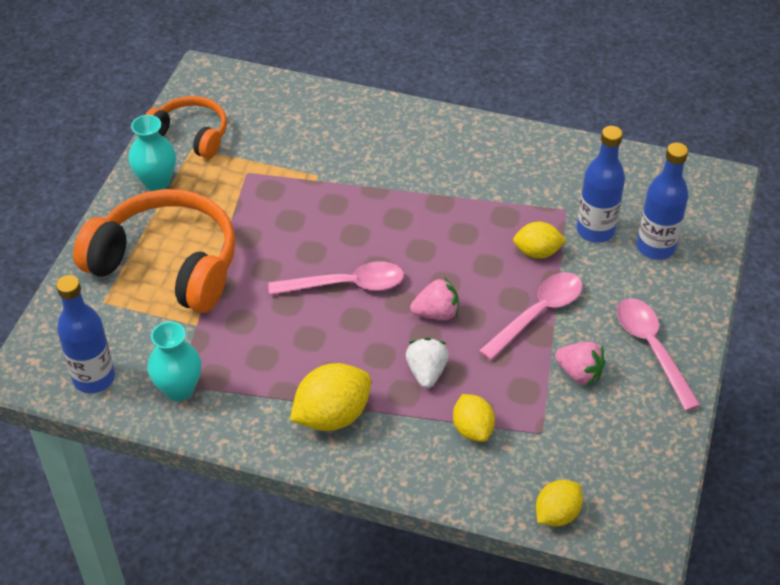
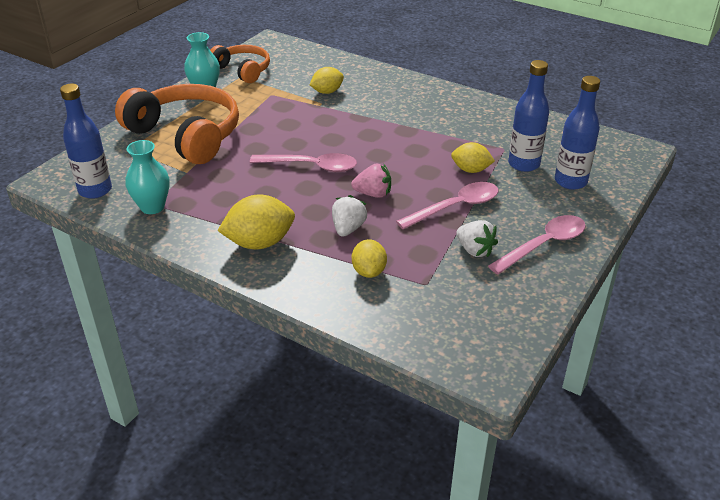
camera: 15 degrees right, 10 degrees down
yellow lemon [536,480,583,526] -> yellow lemon moved to [310,67,344,94]
pink strawberry [555,342,605,386] -> white strawberry [456,220,498,257]
pink spoon [617,298,701,411] -> pink spoon turned 60 degrees clockwise [488,215,586,274]

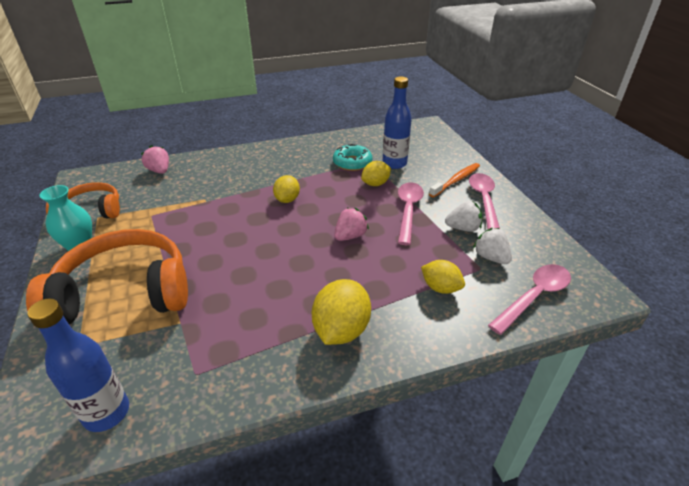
camera: 50 degrees left, 0 degrees up
turquoise vase [125,140,169,214] -> none
pink spoon [250,153,357,172] -> pink spoon moved to [488,264,571,335]
yellow lemon [310,67,344,94] -> yellow lemon moved to [273,175,300,203]
white strawberry [332,195,367,236] -> white strawberry moved to [473,228,512,264]
blue bottle [555,76,600,190] -> none
none -> pink strawberry [141,145,169,174]
none -> turquoise donut [333,144,372,171]
none -> orange toothbrush [429,163,480,197]

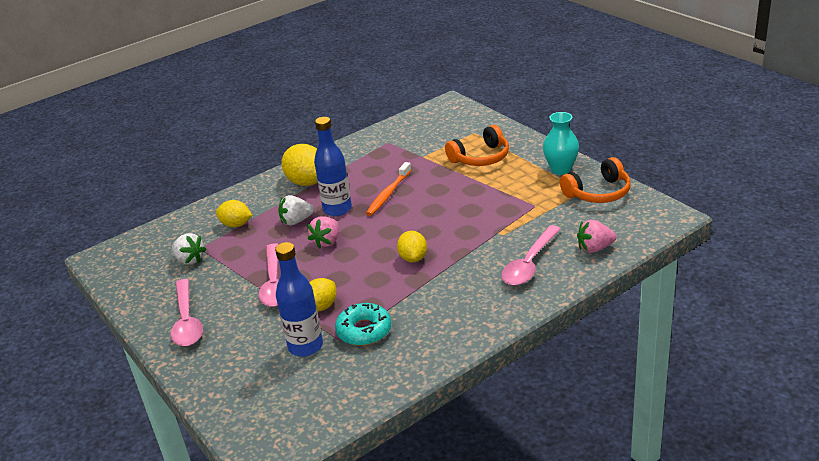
camera: 165 degrees right, 5 degrees down
orange headphones [26,229,188,324] -> orange headphones [445,125,509,166], size x0.58
blue bottle [27,299,129,432] -> blue bottle moved to [314,117,352,216]
pink strawberry [141,145,169,174] -> pink strawberry turned 135 degrees clockwise [577,220,616,253]
yellow lemon [312,279,371,345] -> yellow lemon turned 45 degrees counterclockwise [281,144,318,186]
orange toothbrush [429,163,480,197] -> orange toothbrush moved to [366,162,411,216]
white strawberry [445,201,482,232] -> white strawberry moved to [279,195,314,225]
pink spoon [488,264,571,335] -> pink spoon moved to [501,225,561,286]

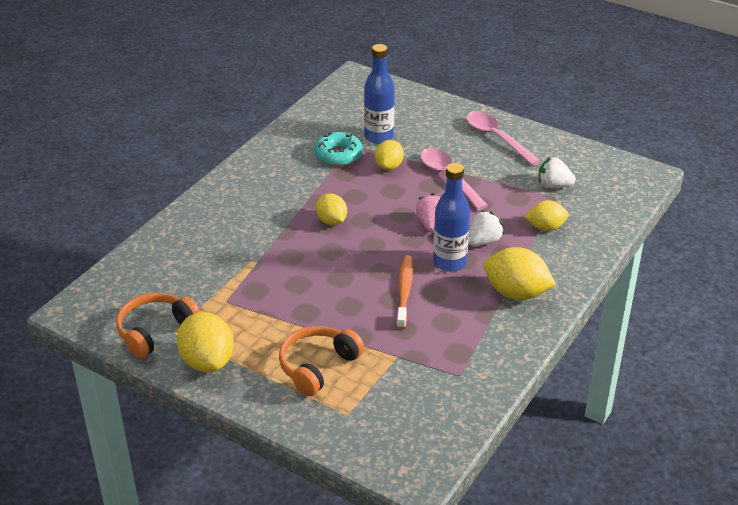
camera: 155 degrees right, 5 degrees up
pink spoon [501,225,561,286] -> none
turquoise vase [543,112,579,175] -> yellow lemon [177,312,234,372]
pink strawberry [577,220,616,253] -> none

